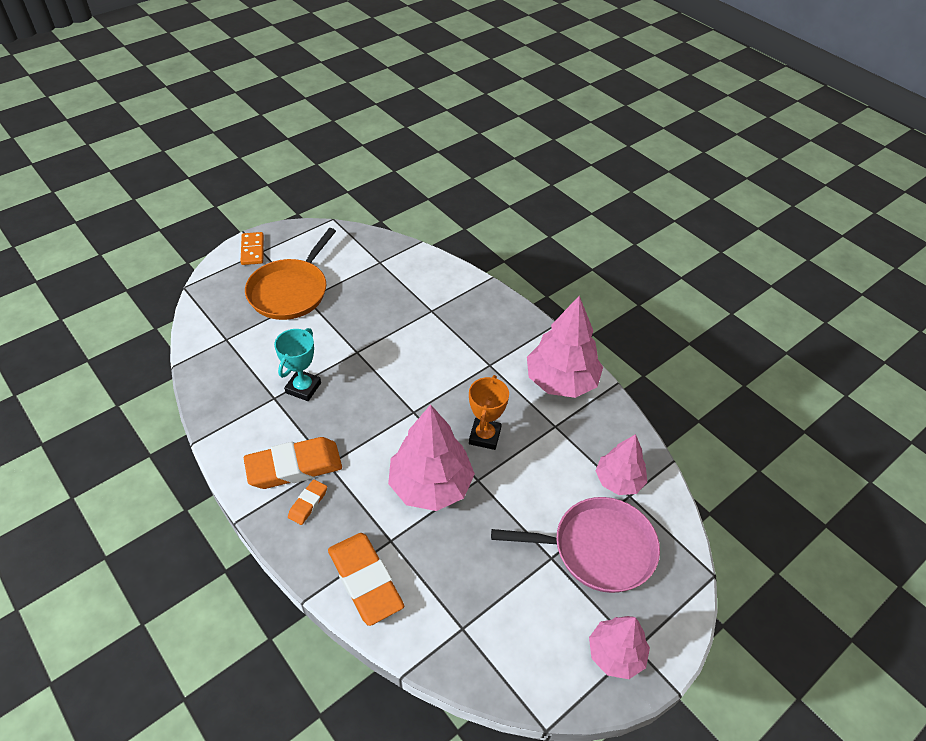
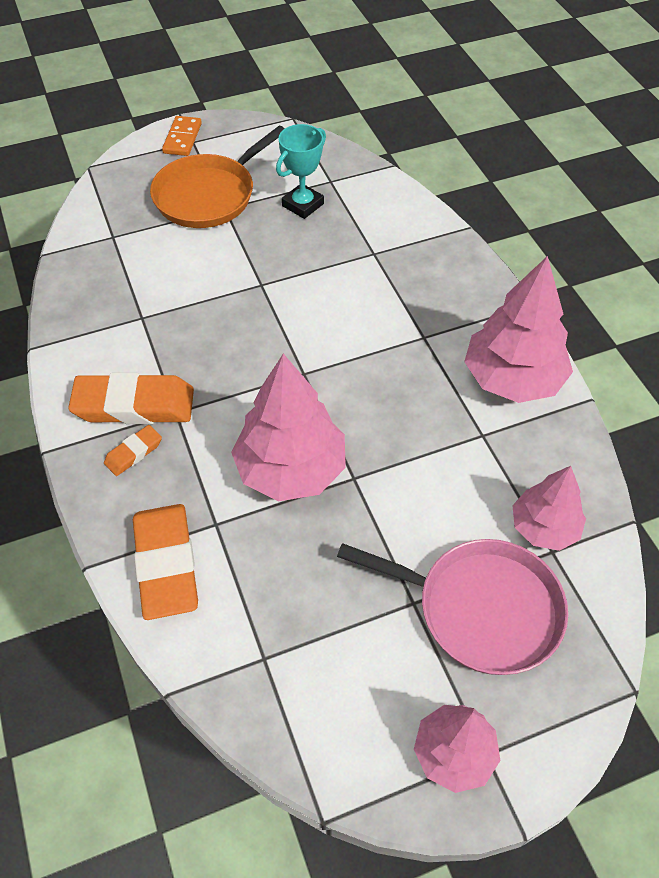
camera: 20 degrees right, 5 degrees up
turquoise trophy [274,328,321,401] -> turquoise trophy moved to [276,124,326,219]
orange trophy [469,375,509,450] -> none

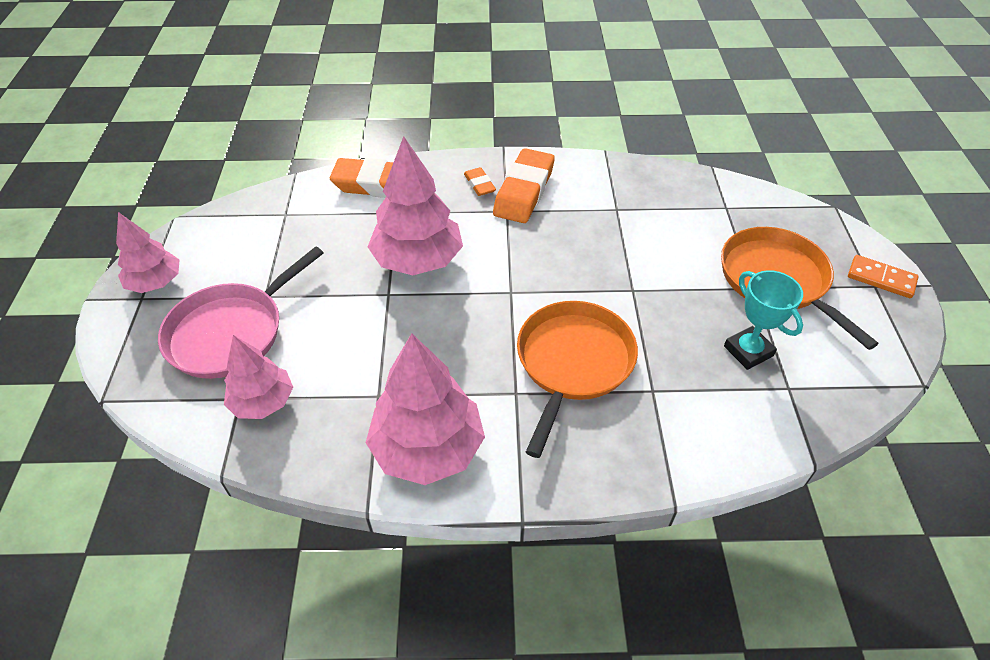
camera: 110 degrees right, 5 degrees down
none -> orange pan [517,301,638,458]

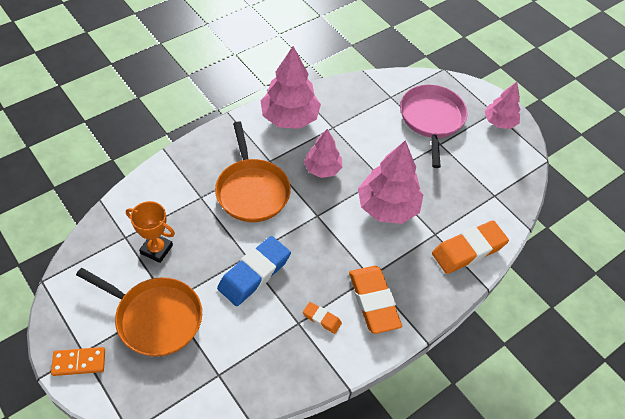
camera: 140 degrees right, 5 degrees up
pink tree [224,335,293,419] -> pink tree moved to [304,129,343,178]
orange eraser [464,167,496,196] -> orange eraser moved to [303,302,342,334]
turquoise trophy [724,270,803,370] -> orange trophy [126,201,175,263]
none -> blue eraser [217,236,291,306]

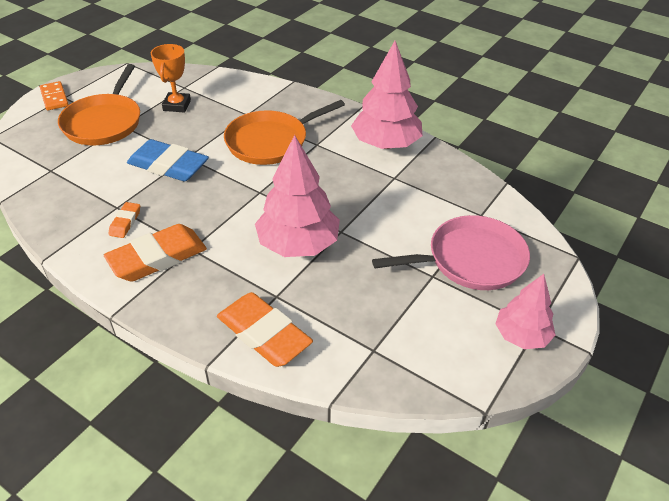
camera: 75 degrees right, 10 degrees down
pink tree [304,129,343,178] -> none

